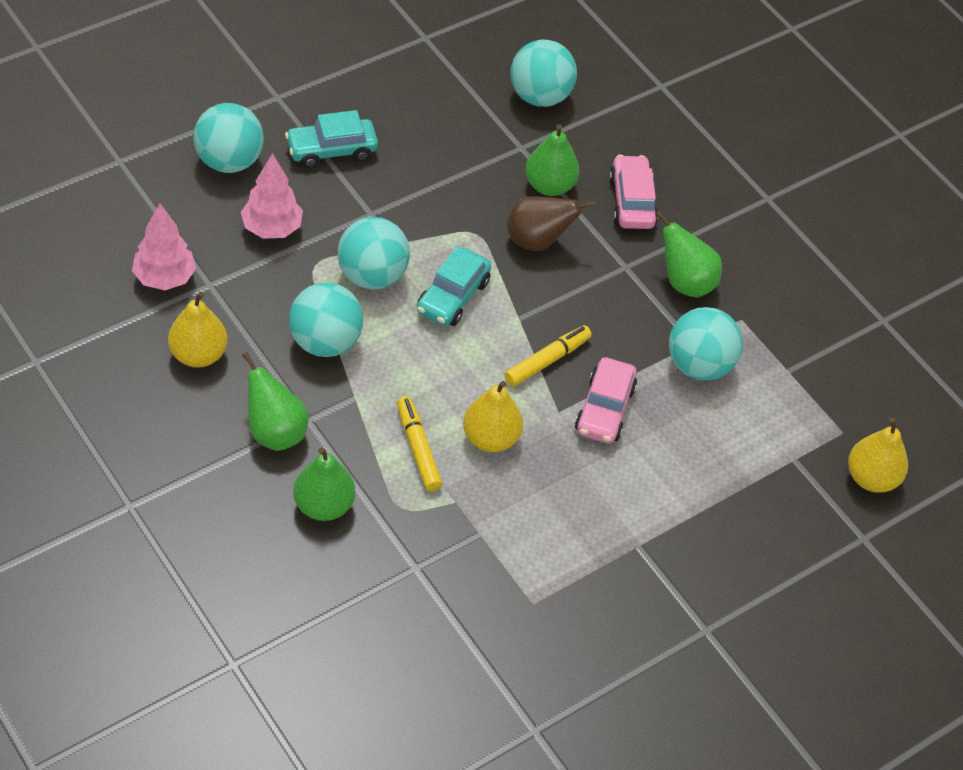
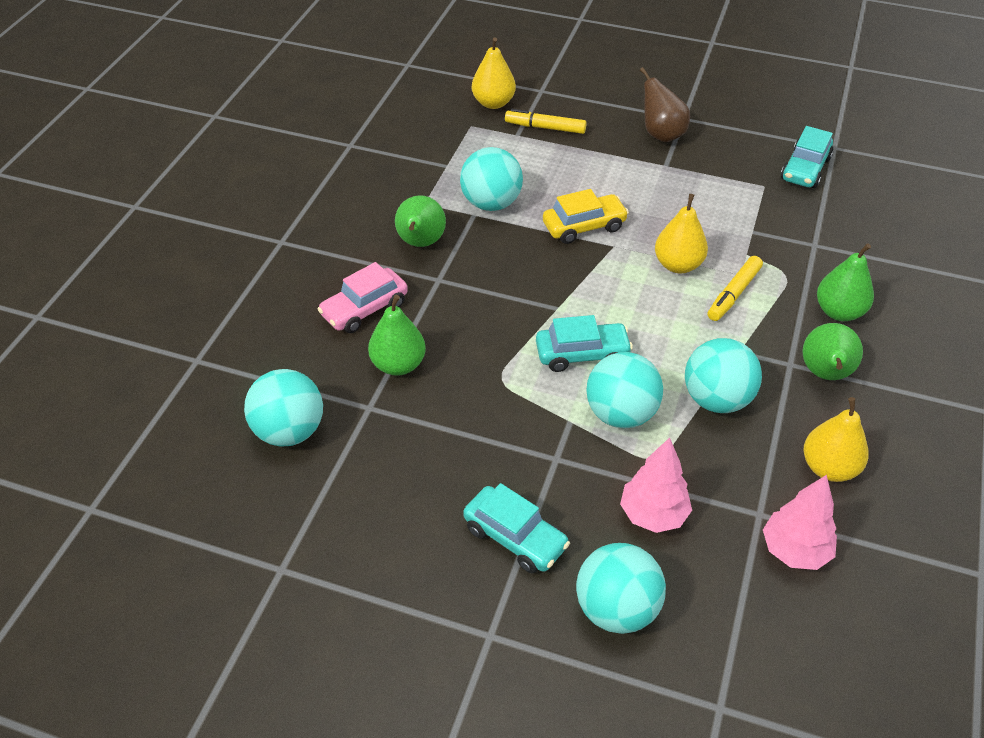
camera: 120 degrees left, 5 degrees down
yellow marker [504,325,592,387] -> yellow marker moved to [505,109,587,134]
brown pear [507,196,596,251] -> brown pear moved to [640,67,690,142]
pink car [575,357,637,444] -> yellow car [543,189,629,244]
none -> turquoise car [781,126,833,188]

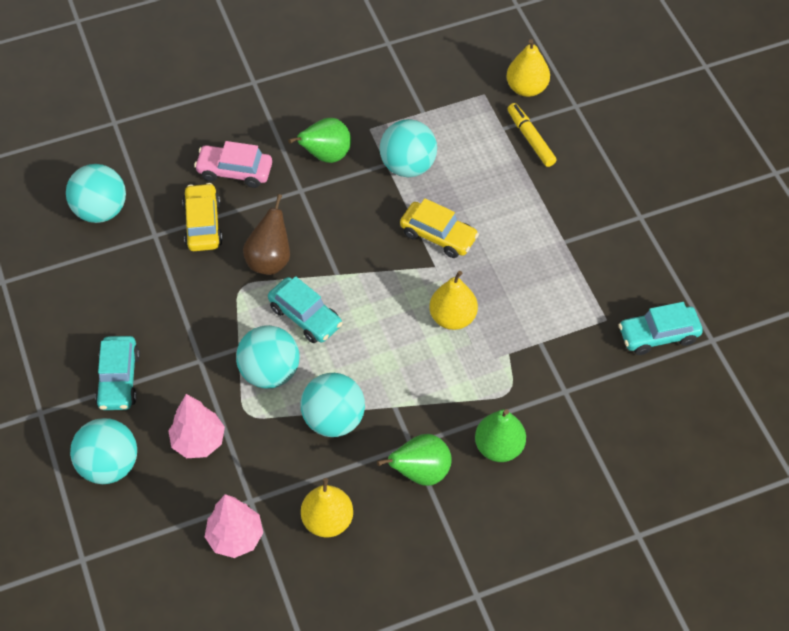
camera: 50 degrees right, 10 degrees up
green pear [368,295,426,376] -> yellow car [182,183,223,251]
brown pear [640,67,690,142] -> brown pear moved to [243,194,290,275]
yellow marker [708,256,763,321] -> none

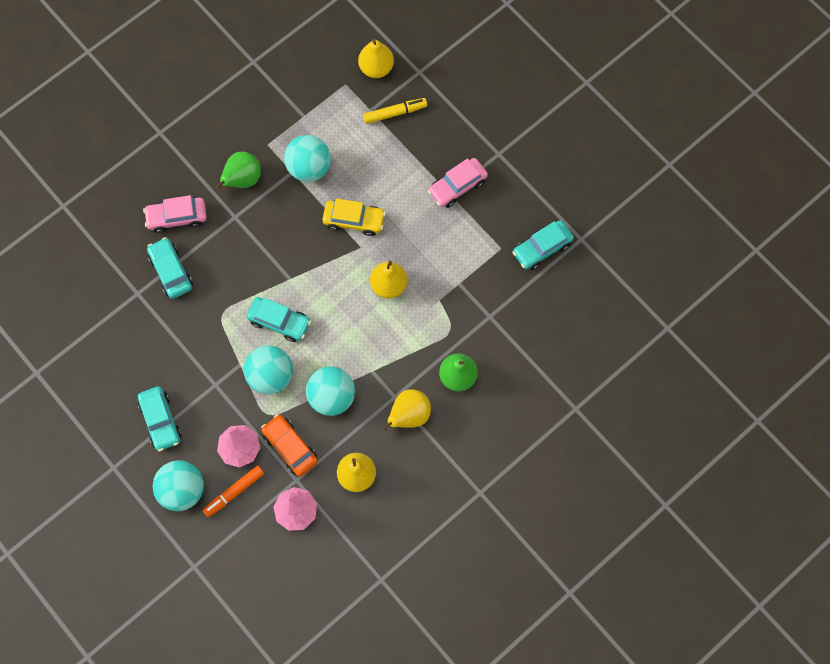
camera: 20 degrees left, 15 degrees up
turquoise ball [66,164,126,223] -> none
yellow car [182,183,223,251] -> turquoise car [147,237,193,299]
brown pear [243,194,290,275] -> none
green pear [377,434,452,486] -> yellow pear [382,389,431,431]
yellow marker [507,103,557,167] -> yellow marker turned 120 degrees clockwise [363,98,427,124]
none -> orange marker [202,465,264,517]
none -> orange car [261,414,318,476]
none -> pink car [428,158,488,208]

